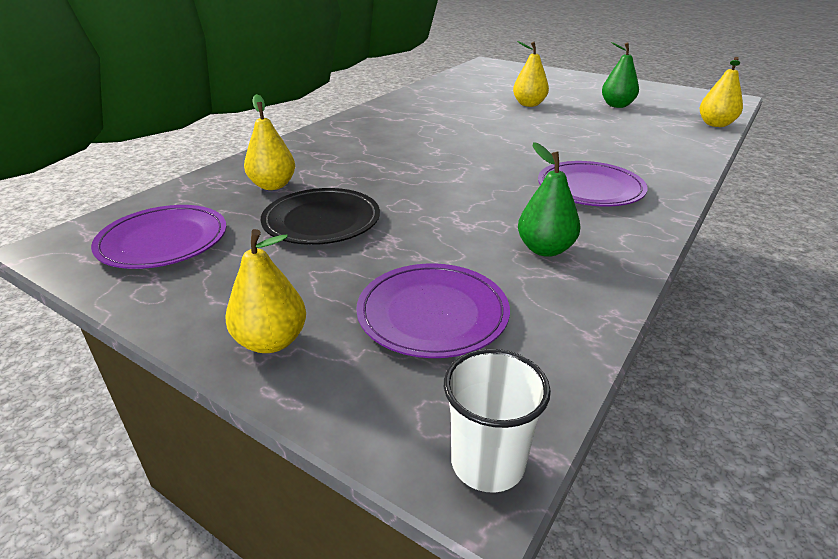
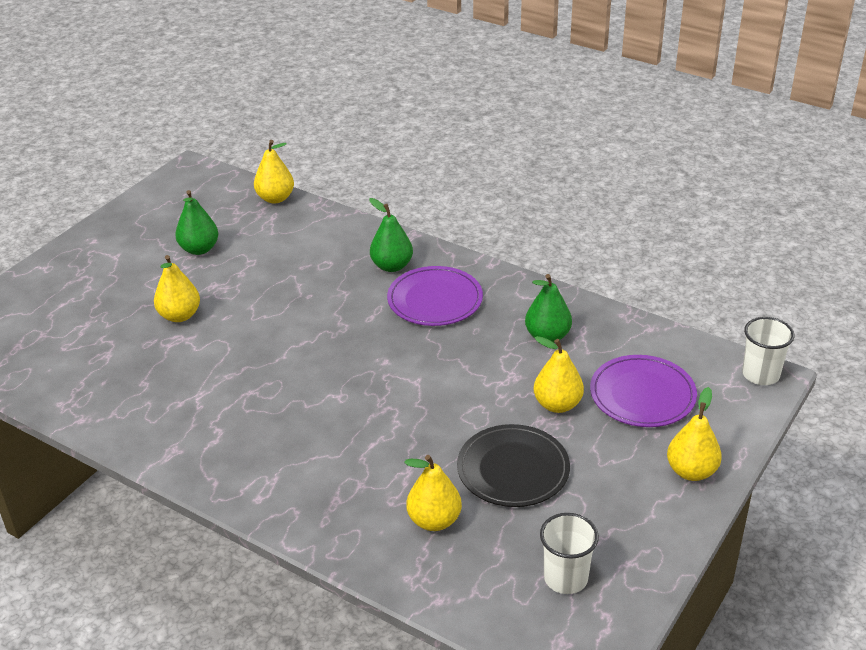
camera: 90 degrees left, 5 degrees up
purple plate [91,205,226,269] -> white cup [540,513,599,594]
none -> green pear [369,198,413,272]
none -> yellow pear [534,336,584,413]

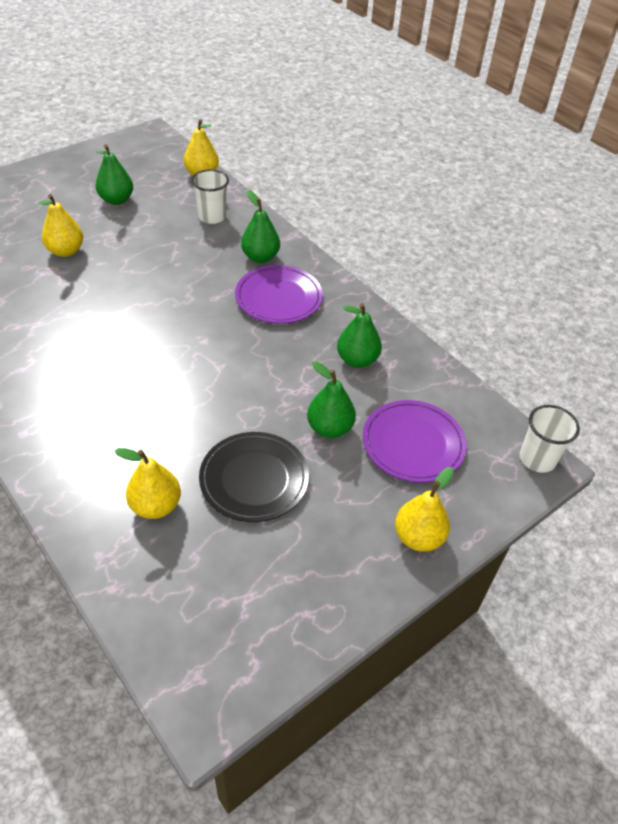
camera: 15 degrees right, 10 degrees up
yellow pear [534,336,584,413] -> green pear [307,361,356,438]
white cup [540,513,599,594] -> white cup moved to [191,169,229,224]

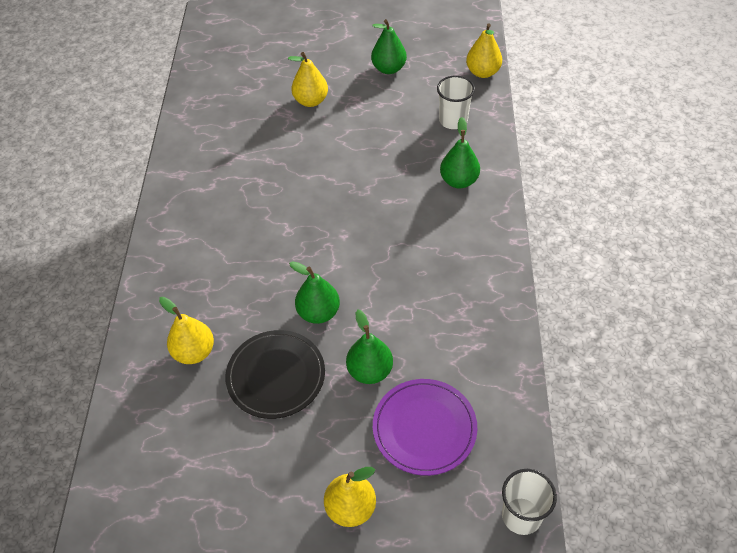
camera: 45 degrees right, 5 degrees up
purple plate [235,265,323,323] -> none
green pear [337,303,382,368] -> green pear moved to [289,261,340,324]

